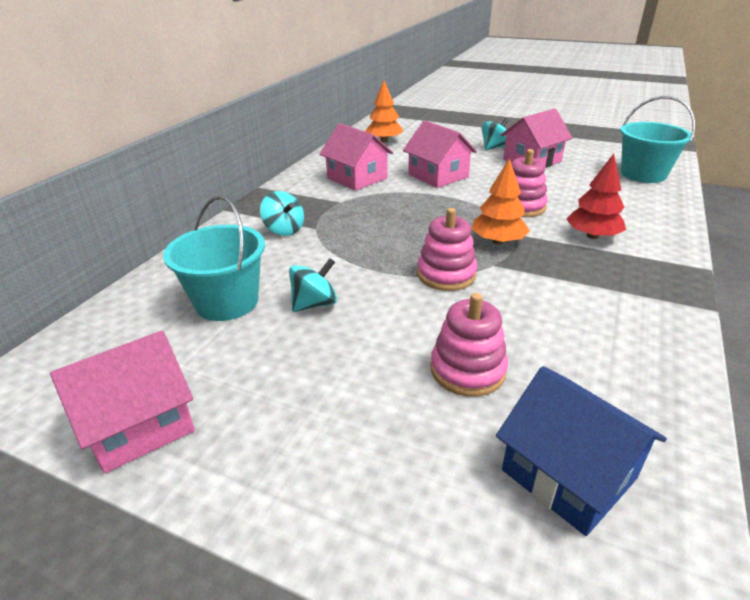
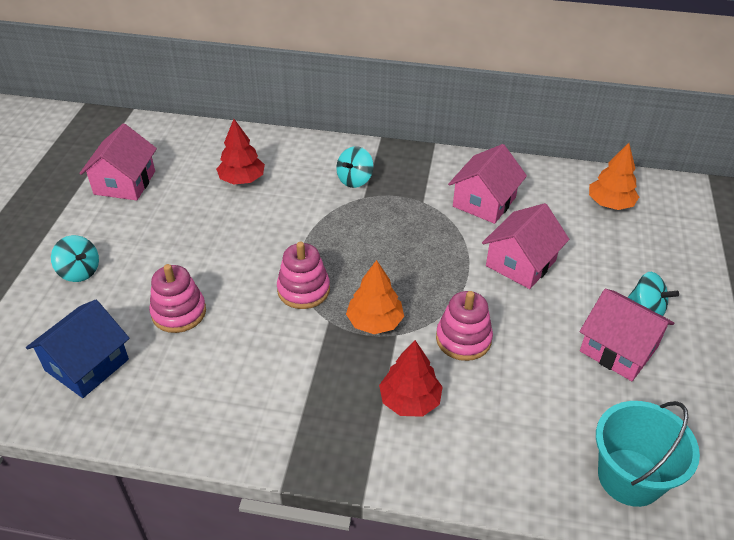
camera: 75 degrees right, 10 degrees up
pink house [50,330,195,473] -> pink house turned 60 degrees clockwise [79,123,157,201]
turquoise bucket [163,195,265,321] -> red tree [216,119,265,185]
turquoise spinning top [289,258,337,312] -> turquoise spinning top moved to [51,235,99,282]

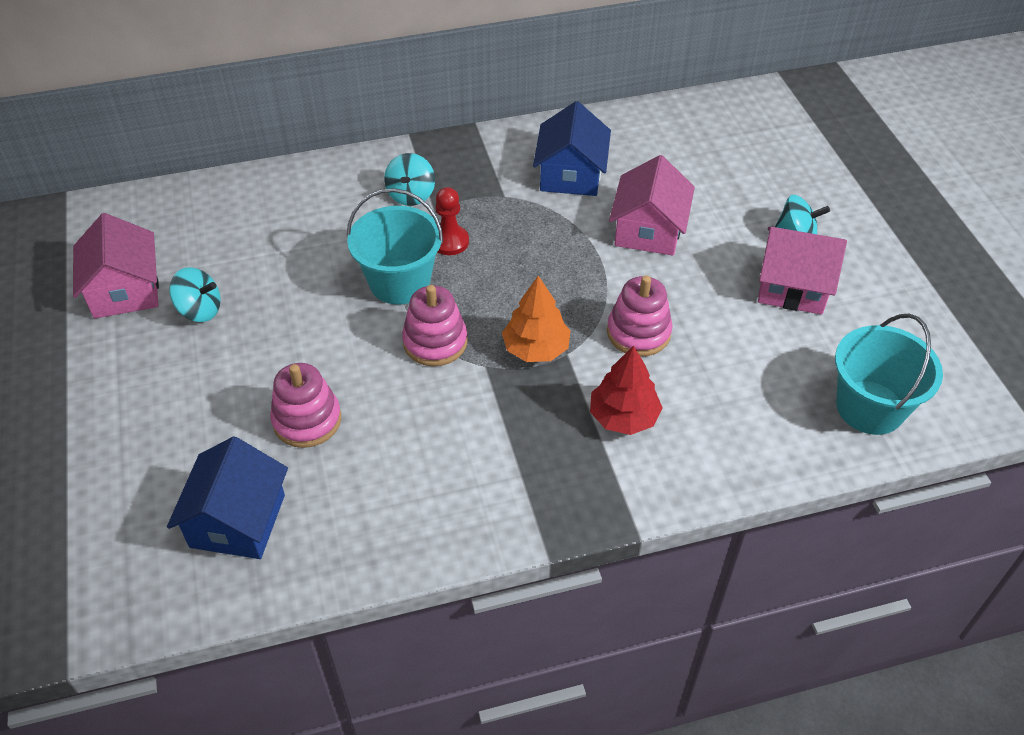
camera: 25 degrees left, 5 degrees up
turquoise spinning top [51,235,99,282] -> turquoise spinning top moved to [169,267,221,322]
red tree [216,119,265,185] -> none
pink house [448,144,527,224] -> blue house [533,101,611,196]
orange tree [589,143,639,210] -> none
none -> turquoise bucket [347,188,443,305]
none -> red pawn [436,187,469,255]

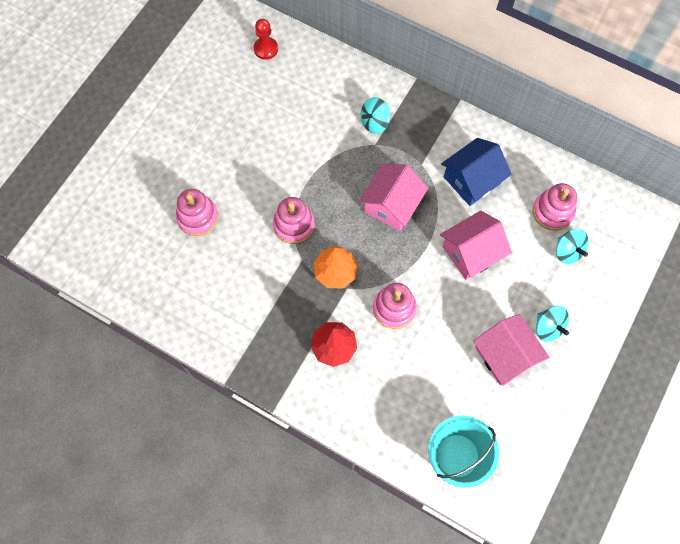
camera: 45 degrees right, 20 degrees up
pink house [73,213,159,319] -> pink house moved to [359,164,428,231]
blue house [167,437,288,559] -> none
turquoise spinning top [169,267,221,322] -> turquoise spinning top moved to [556,229,589,264]
turquoise bucket [347,188,443,305] -> none
red pawn [436,187,469,255] -> red pawn moved to [254,19,278,60]
none -> pink stacking toy [533,183,577,231]

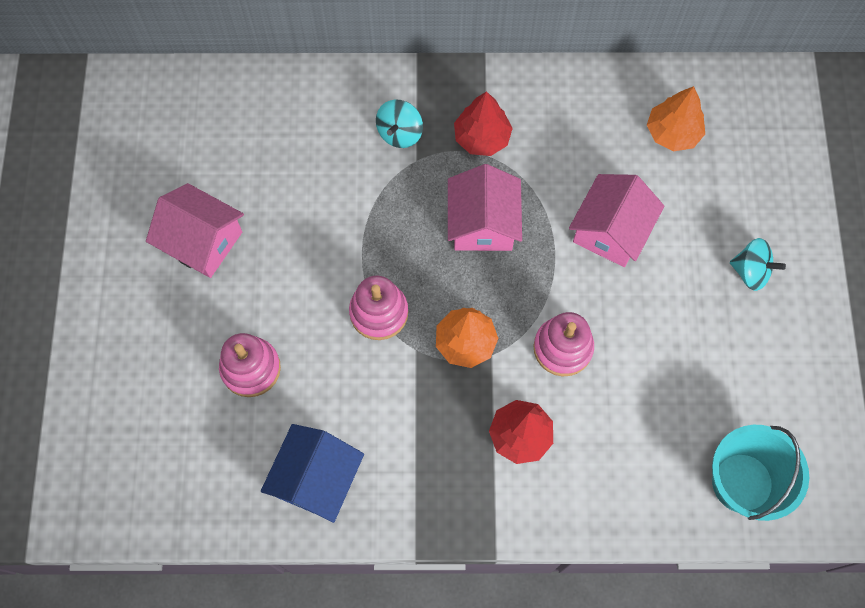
camera: 30 degrees left, 0 degrees up
red pawn [254,19,278,60] -> none
blue house [441,138,512,206] -> blue house moved to [261,424,364,523]
pink house [473,314,550,386] -> pink house moved to [146,183,244,278]
pink stacking toy [533,183,577,231] -> orange tree [647,86,705,151]
turquoise spinning top [556,229,589,264] -> none
none -> red tree [454,91,513,156]

